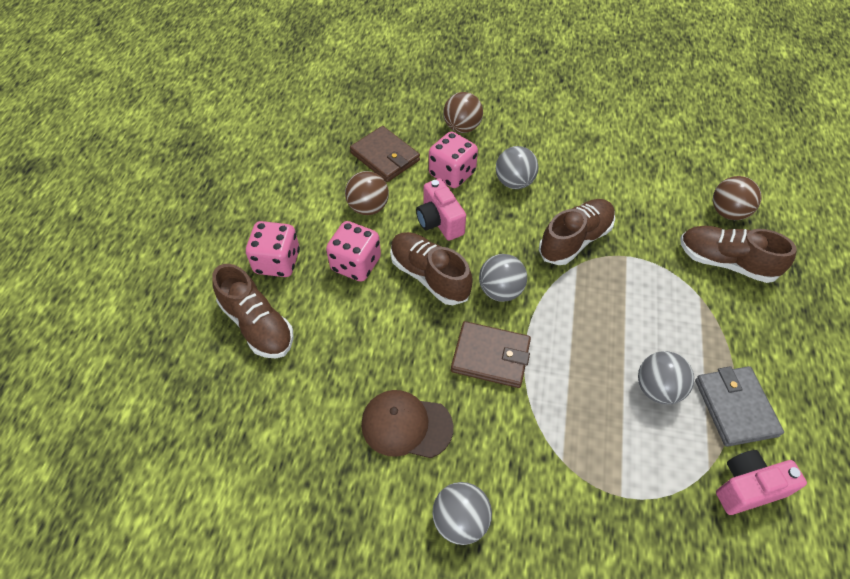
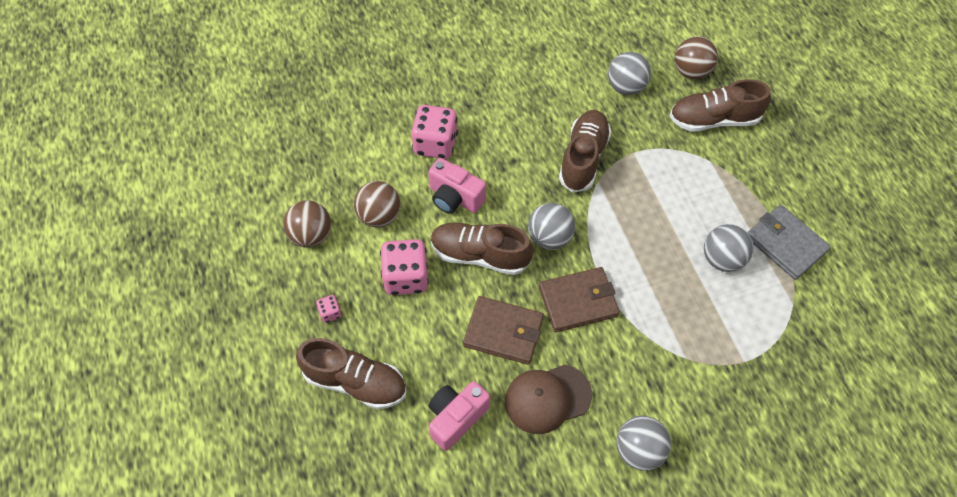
camera: 30 degrees left, 5 degrees up
pink dice [246,221,300,277] -> pink dice [316,295,342,323], size x0.45
brown wallet [350,126,420,182] -> brown wallet moved to [463,296,544,365]
brown ball [443,92,483,133] -> brown ball moved to [283,200,331,247]
grey ball [496,146,539,189] -> grey ball moved to [608,52,651,95]
pink camera [716,450,807,515] -> pink camera moved to [428,381,490,451]

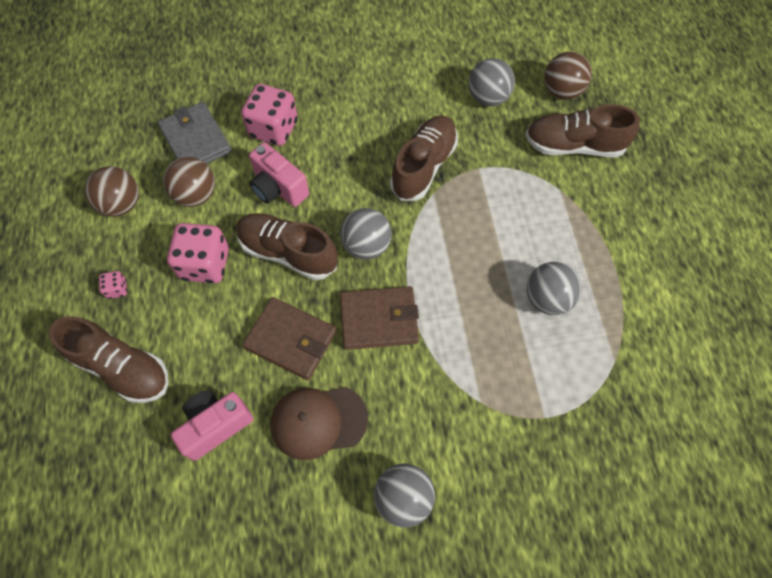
camera: 10 degrees right, 5 degrees up
grey wallet [748,205,831,280] -> grey wallet moved to [158,102,232,164]

